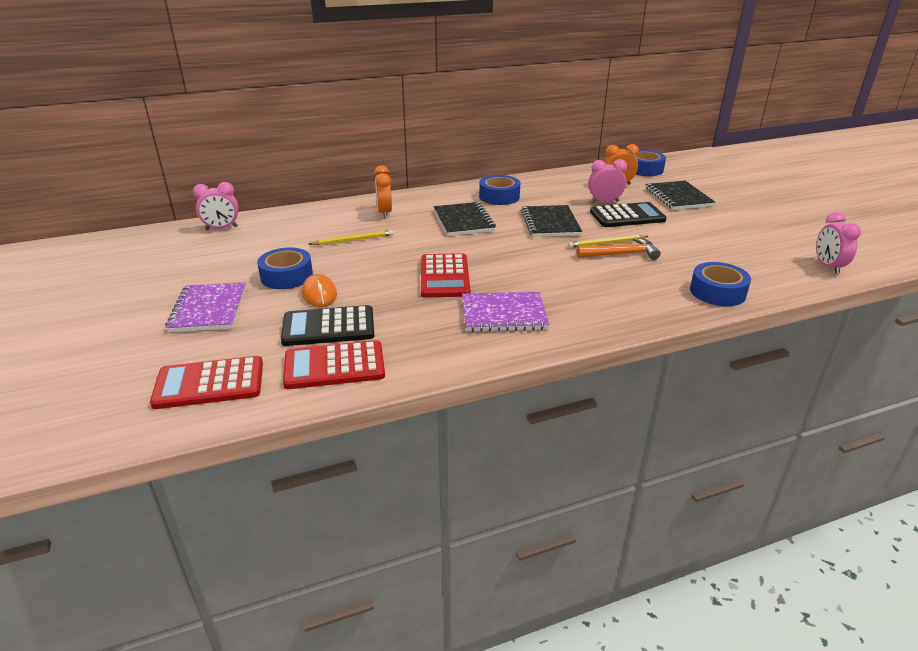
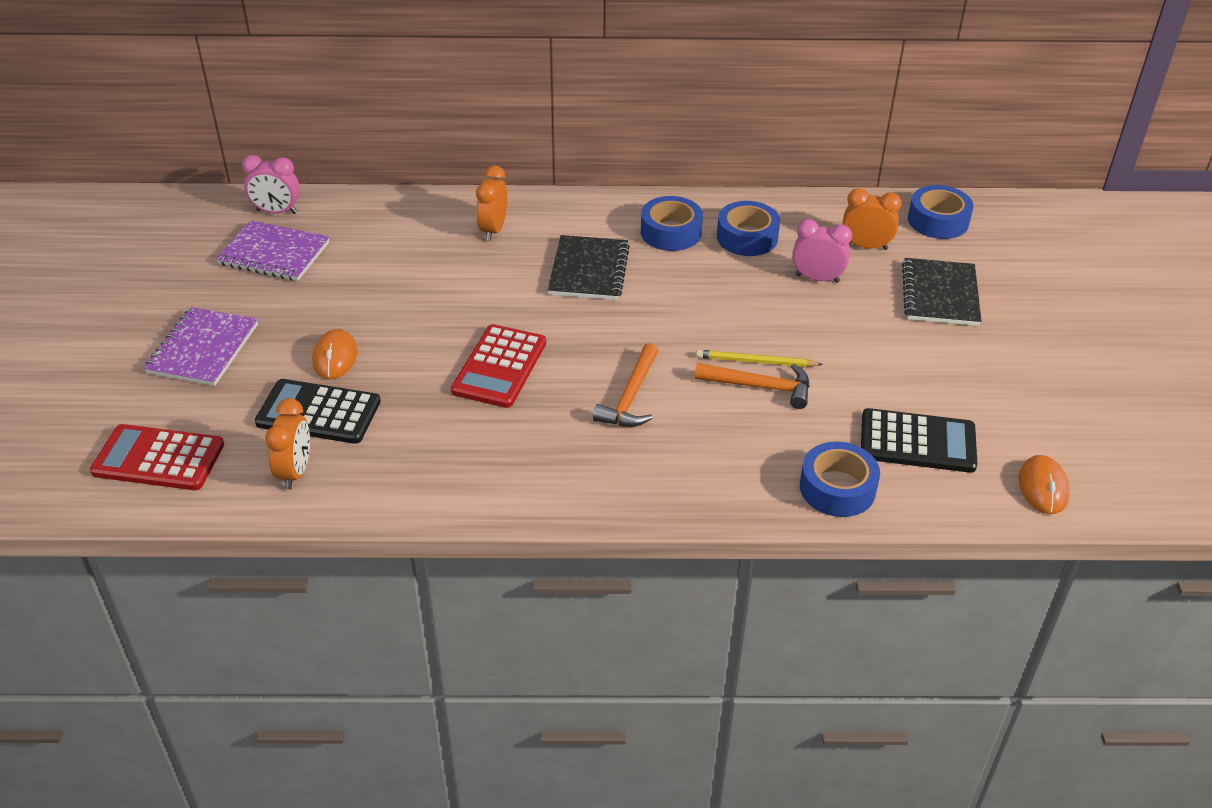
camera: 20 degrees right, 10 degrees up
blue tape [257,248,313,289] -> blue tape moved to [717,201,780,256]
red calculator [283,340,385,389] -> orange clock [265,398,310,490]
yellow pencil [309,230,393,245] -> none
purple notebook [462,292,549,332] -> purple notebook moved to [216,220,329,281]
black notebook [521,205,582,237] -> none
black calculator [590,202,667,227] -> black calculator moved to [861,408,977,473]
pink clock [816,213,861,274] -> orange mouse [1019,455,1070,514]
none -> orange hammer [593,343,659,427]

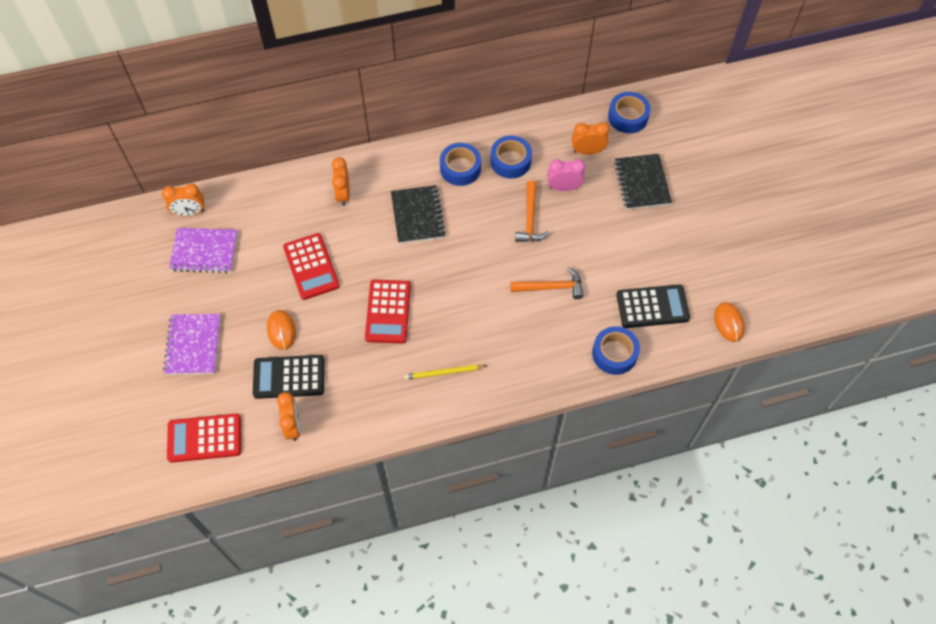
camera: 15 degrees left, 20 degrees up
pink clock [242,155,300,214] -> orange clock [162,184,205,217]
orange hammer [593,343,659,427] -> orange hammer moved to [515,181,549,242]
yellow pencil [696,350,823,367] -> yellow pencil moved to [404,364,486,380]
none -> red calculator [283,233,340,300]

